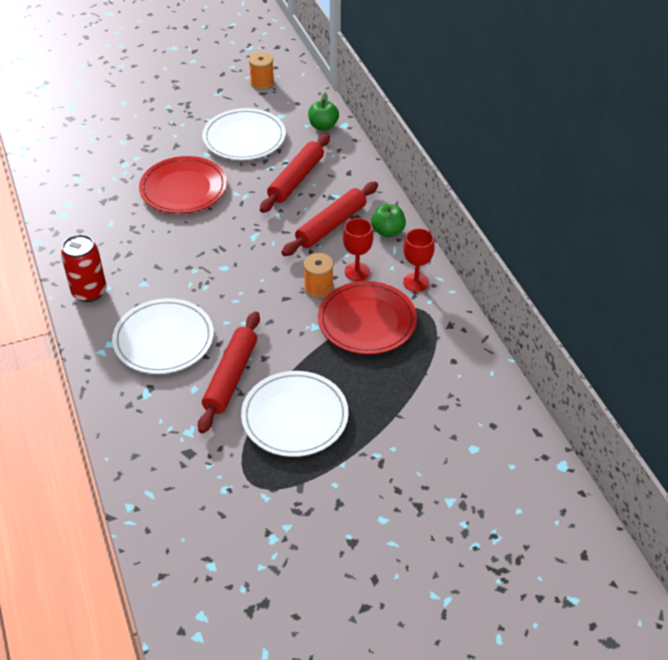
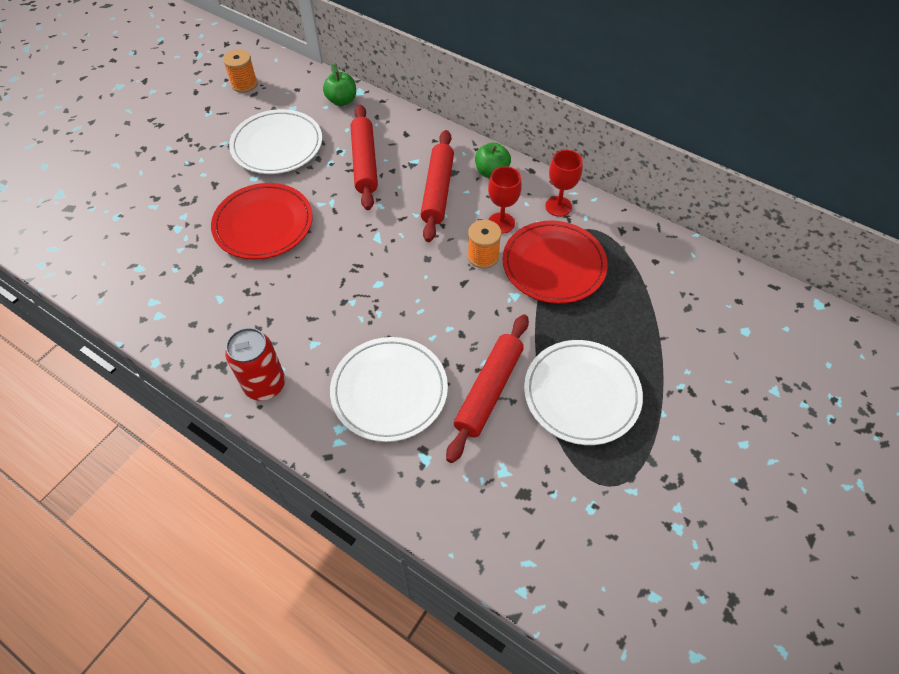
camera: 35 degrees left, 10 degrees up
red rolling pin [198,311,260,433] -> red rolling pin turned 45 degrees clockwise [446,314,529,463]

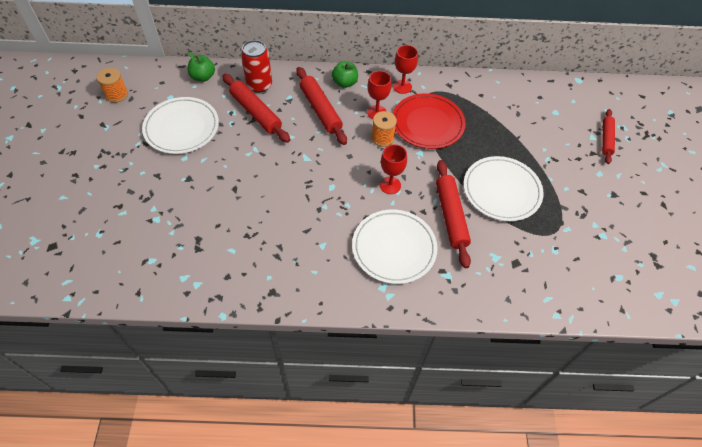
camera: 35 degrees left, 0 degrees up
red plate [211,183,313,260] -> none
red can [225,328,285,401] -> red can moved to [241,40,272,93]
none -> red goblet [380,144,407,194]
none -> red rolling pin [602,109,615,164]

